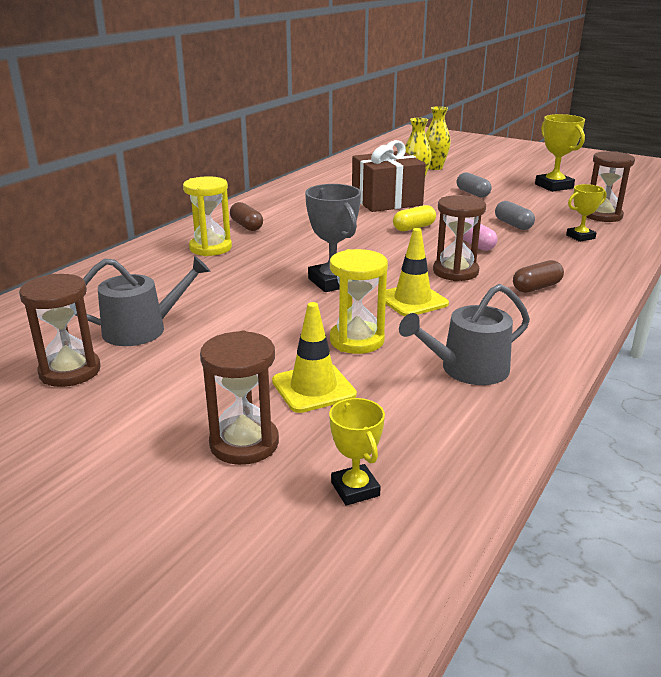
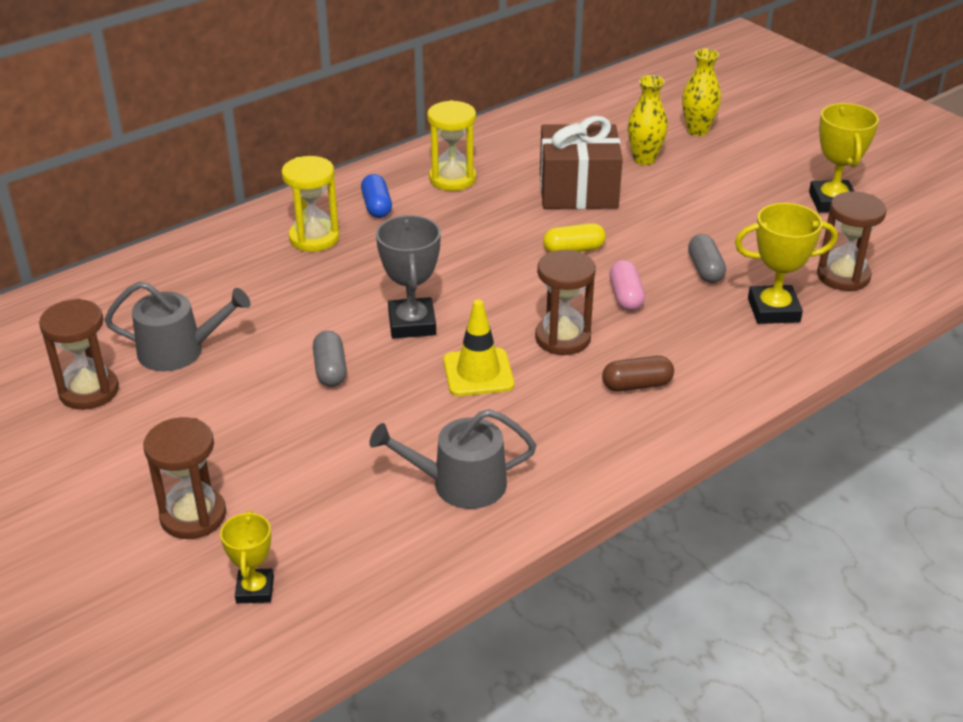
camera: 20 degrees right, 10 degrees up
brown capsule [230,202,263,231] -> blue capsule [361,174,392,218]
yellow traffic cone [272,302,357,413] -> none
yellow hourglass [330,249,388,354] -> yellow hourglass moved to [427,100,476,191]
grey capsule [457,172,492,197] -> grey capsule moved to [313,331,347,387]
yellow trophy [566,184,607,242] -> yellow trophy [735,203,838,324], size x1.62

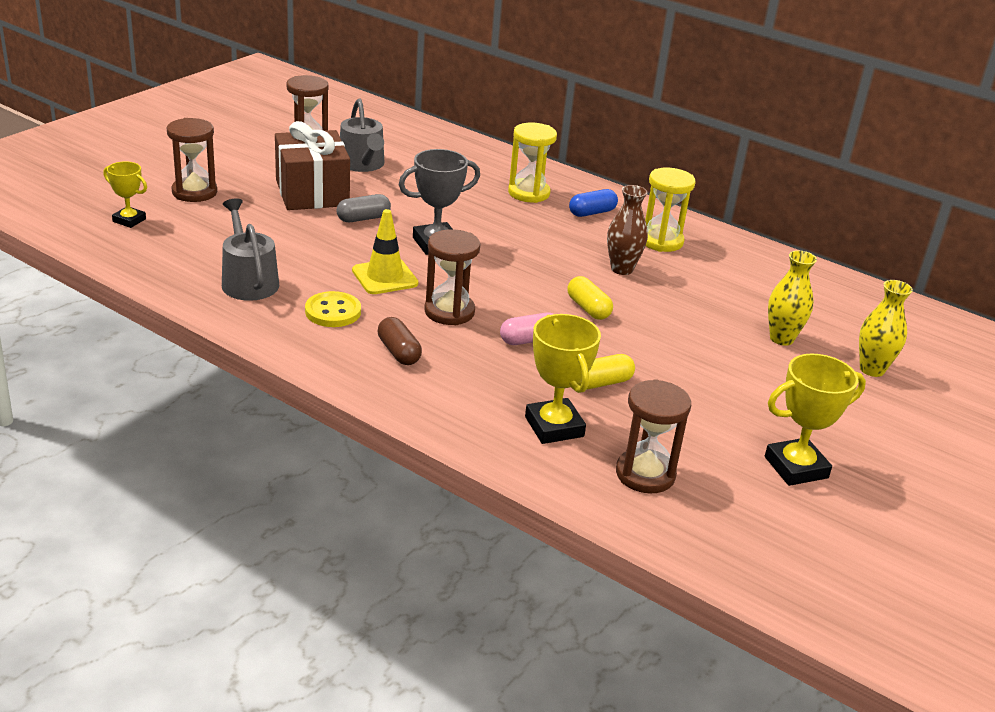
camera: 70 degrees right, 5 degrees down
yellow trophy [220,511,274,603] -> yellow trophy turned 45 degrees clockwise [103,161,147,228]
brown gift [540,116,623,209] -> brown gift moved to [275,121,350,210]
grey capsule [688,234,726,283] -> yellow capsule [578,354,635,389]
none -> yellow button [305,291,361,327]
none -> brown vase [607,185,648,275]

